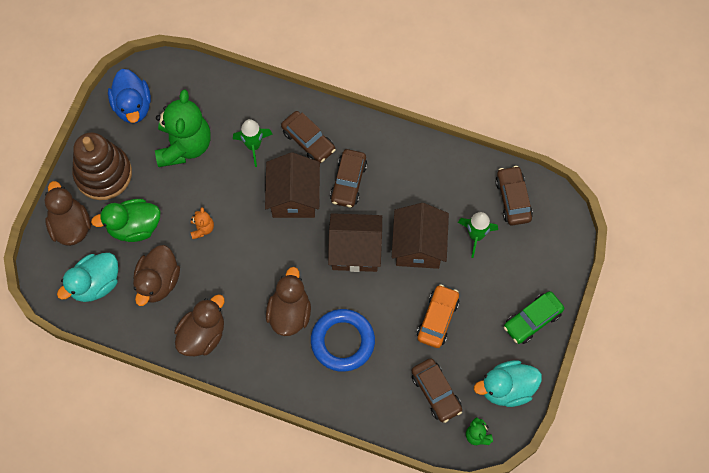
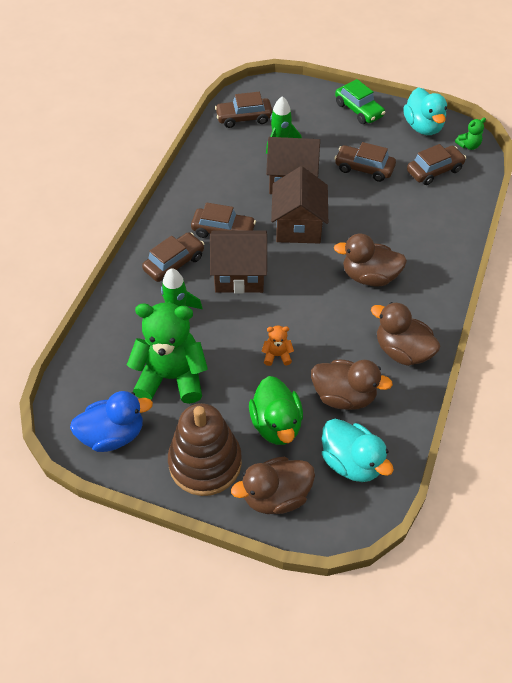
camera: 90 degrees left, 15 degrees down
blue ring [311,309,375,372] -> none
orange car [417,284,459,348] -> brown car [334,142,396,182]

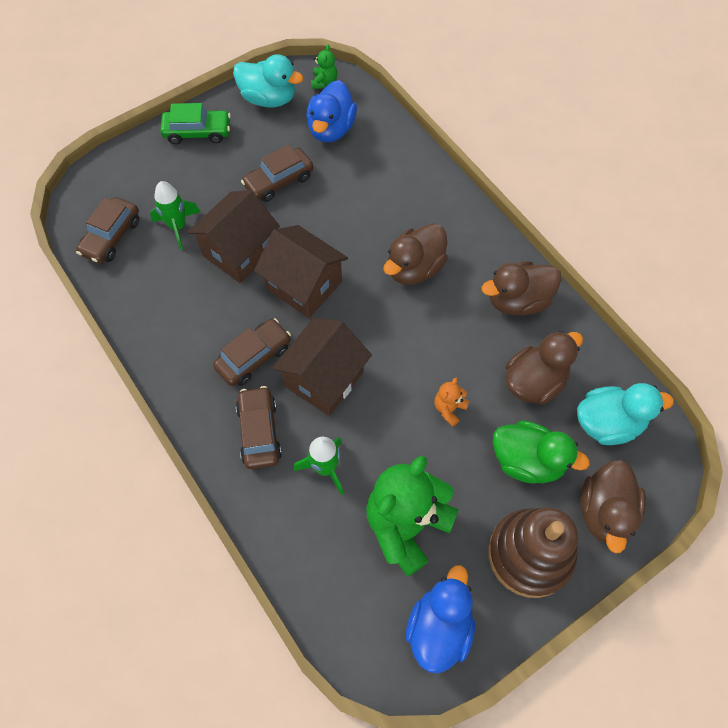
camera: 55 degrees left, 10 degrees up
brown car [407,144,466,185] -> blue duck [306,80,357,142]

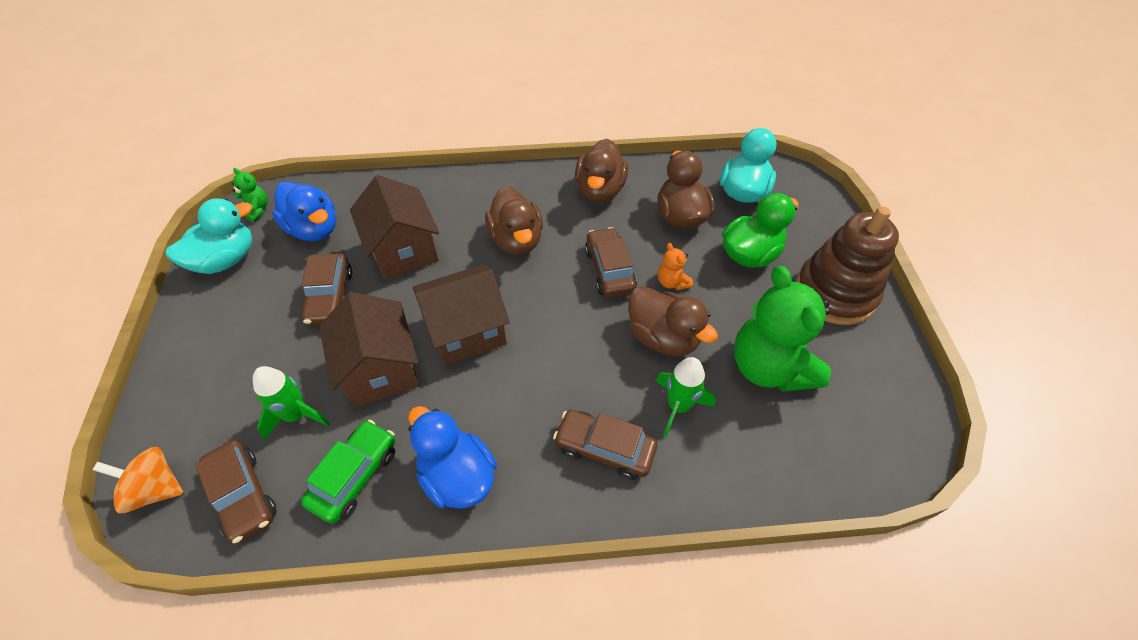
camera: 60 degrees left, 10 degrees down
green car [160,103,231,144] -> green car moved to [301,420,396,524]
brown car [213,318,291,386] -> brown car moved to [585,227,637,298]
brown house [272,318,372,416] -> brown house moved to [350,175,439,279]
blue duck [405,565,475,673] -> blue duck moved to [408,406,497,509]
brown duck [581,460,646,553] -> brown duck moved to [628,286,718,356]
none -> orange spinning top [93,447,183,513]

